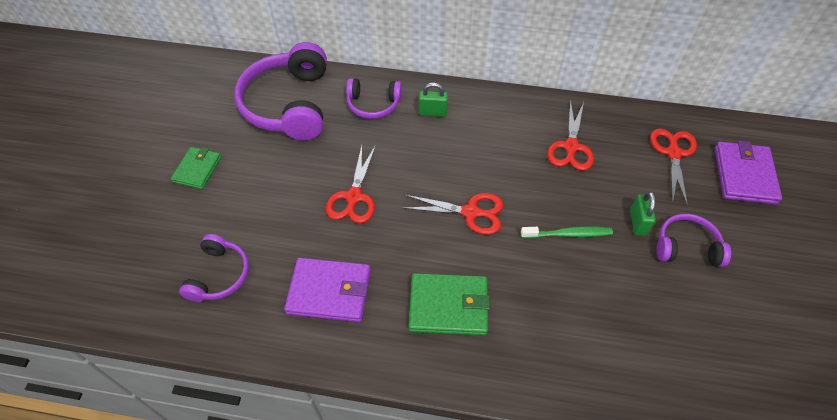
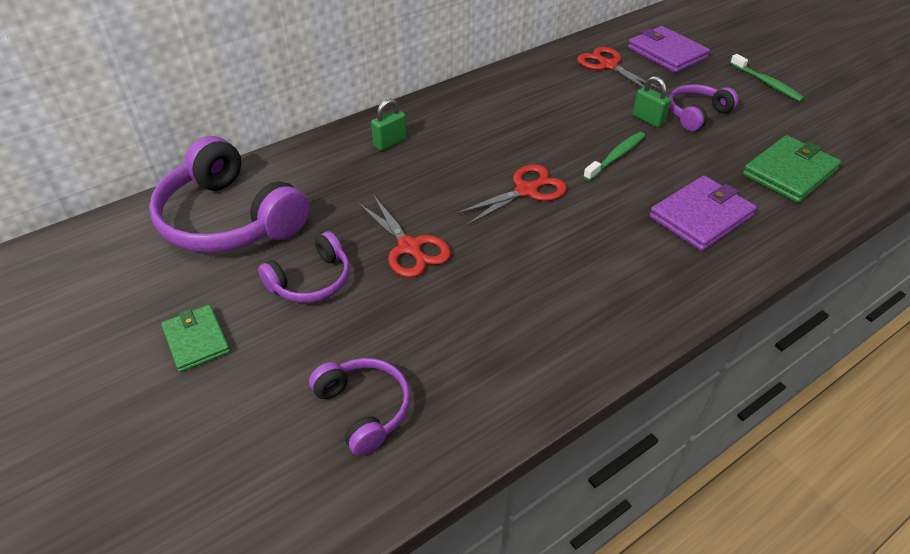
camera: 45 degrees left, 10 degrees down
purple wallet [284,258,371,322] -> purple wallet moved to [649,176,757,251]
purple headphones [346,78,402,119] -> purple headphones moved to [258,231,350,303]
green wallet [409,273,490,336] -> green wallet moved to [743,135,841,203]
red scissors [547,100,594,171] -> none
none -> green toothbrush [730,54,805,102]

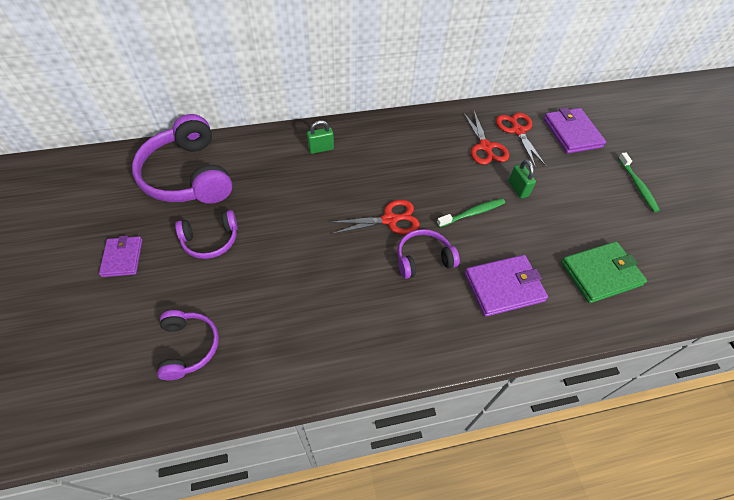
camera: 20 degrees right, 10 degrees up
green wallet [161,305,230,372] -> purple wallet [99,235,143,277]
red scissors [358,196,451,278] -> red scissors moved to [463,111,509,165]
purple headphones [669,84,739,131] -> purple headphones moved to [397,229,460,279]

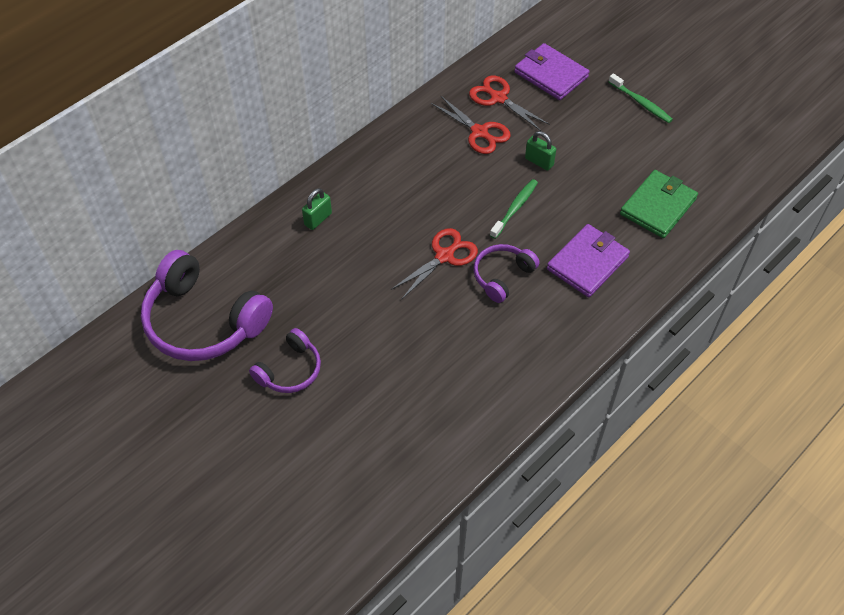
camera: 30 degrees left, 0 degrees up
purple wallet [99,235,143,277] -> none
purple headphones [157,310,219,380] -> none

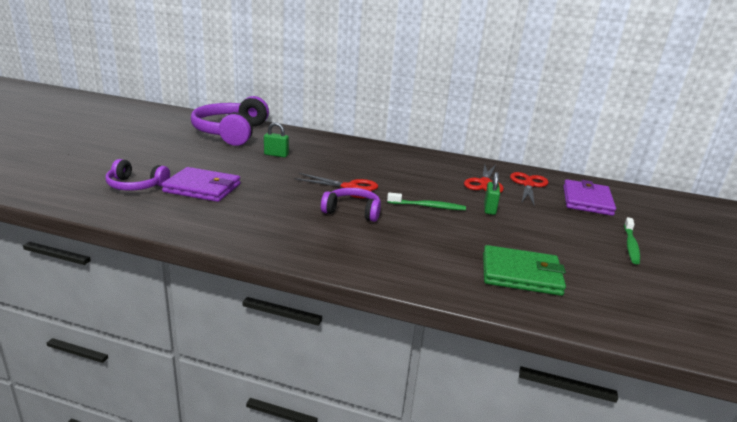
camera: 60 degrees right, 30 degrees down
purple headphones [249,328,321,393] -> purple headphones moved to [106,159,170,191]
green padlock [302,188,332,230] -> green padlock moved to [264,122,289,157]
purple wallet [547,224,630,297] -> purple wallet moved to [161,167,241,202]

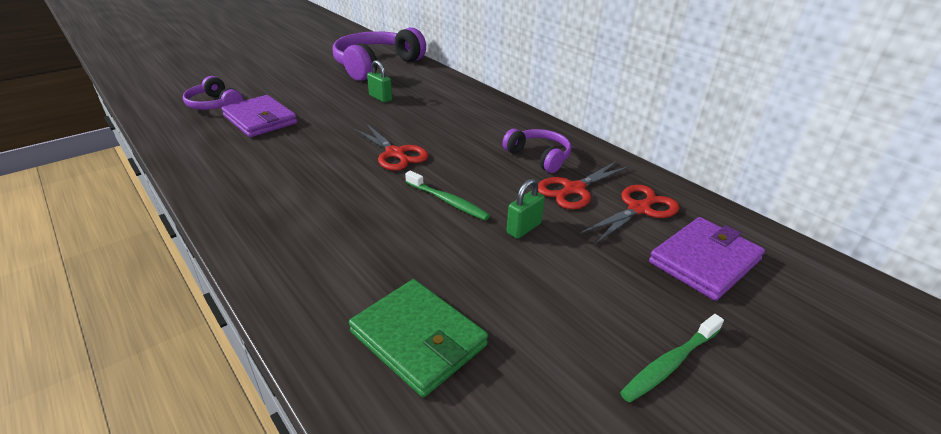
camera: 35 degrees right, 10 degrees up
purple headphones [321,188,381,222] -> purple headphones moved to [502,129,571,173]

